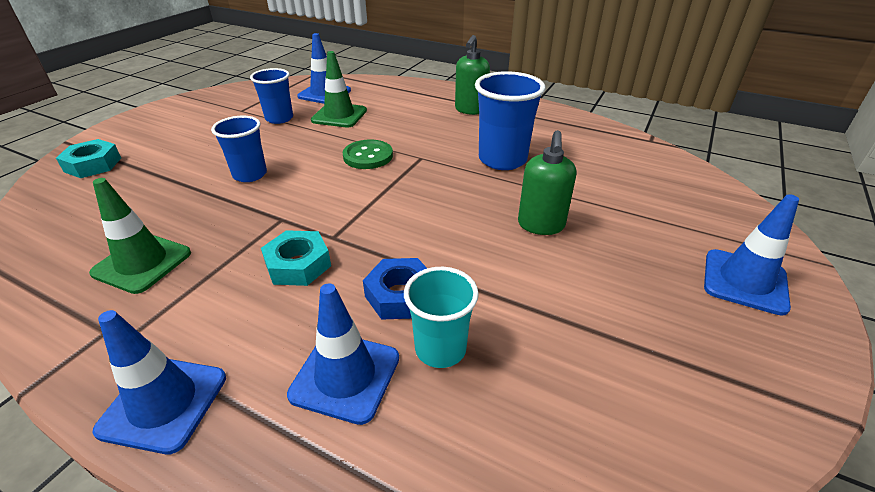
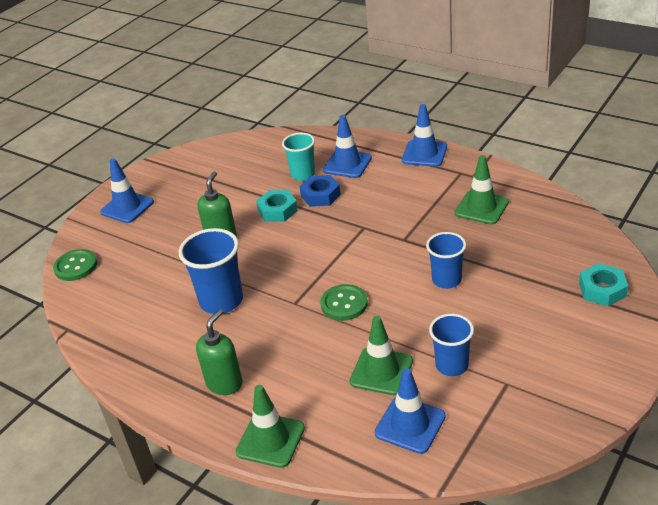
camera: 170 degrees left, 0 degrees up
turquoise nut [261,230,331,286] -> turquoise nut moved to [256,190,298,222]
none -> green button [53,249,97,281]
none -> green traffic cone [236,385,305,468]

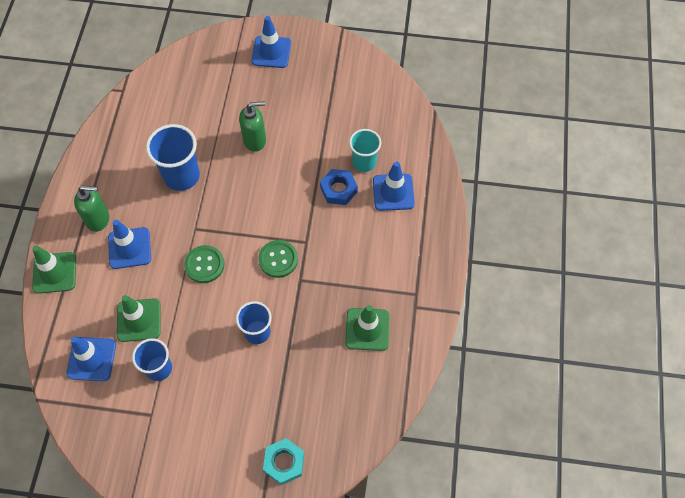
camera: 60 degrees right, 25 degrees up
green button [53,249,97,281] -> green button moved to [258,240,298,278]
turquoise nut [256,190,298,222] -> none
blue traffic cone [402,104,447,167] -> blue traffic cone moved to [108,220,151,269]

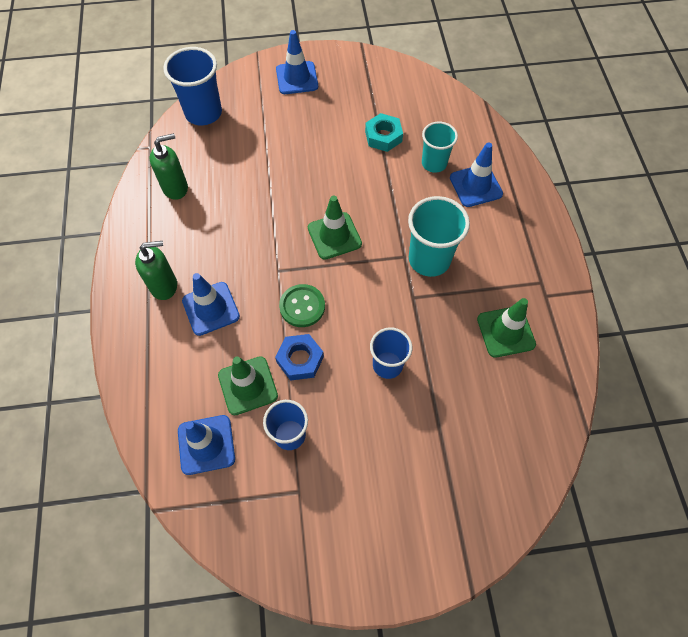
camera: 15 degrees left, 0 degrees up
green traffic cone [32,246,76,294] -> green traffic cone moved to [308,195,362,260]
blue cup [146,124,200,191] -> blue cup moved to [163,47,222,125]
green soap dispenser [239,101,266,152] -> green soap dispenser moved to [150,133,188,200]
green button [258,240,298,278] -> none
turquoise nut [263,438,304,485] -> turquoise nut moved to [365,113,403,152]
blue nut [320,169,358,205] -> blue nut moved to [275,334,324,381]
none -> turquoise cup [408,196,470,277]

